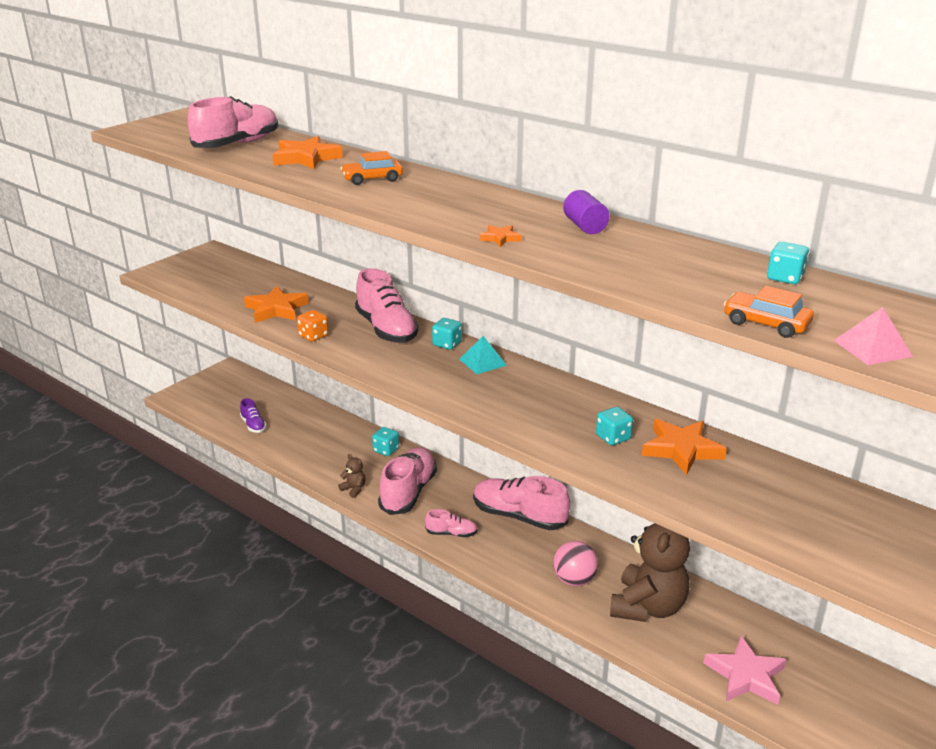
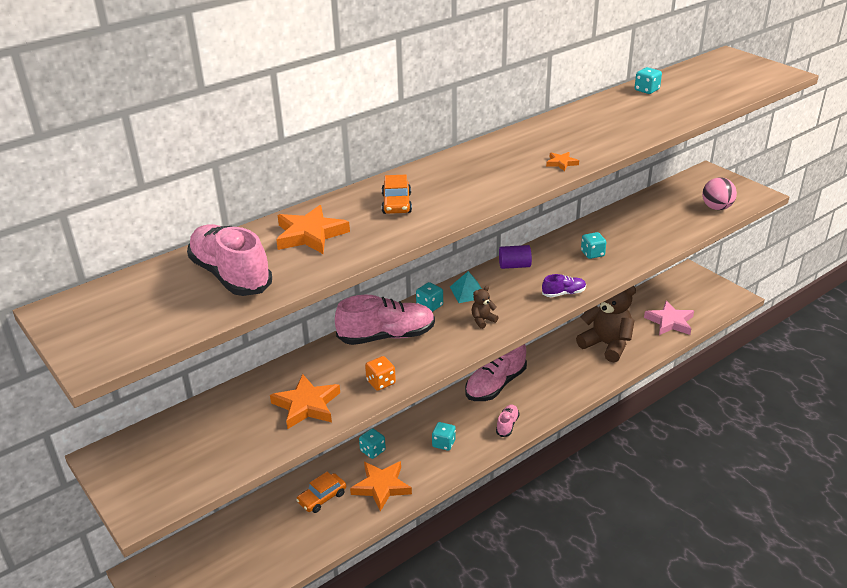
camera: 75 degrees left, 5 degrees up
purple shoe [240,398,266,433] -> purple shoe moved to [542,274,586,297]
brown teddy bear [338,454,366,498] -> brown teddy bear moved to [472,286,499,329]
pink shoe [378,447,437,515] -> turquoise dice [432,422,456,451]
pink ball [553,541,598,586] -> pink ball moved to [702,177,737,210]
purple cylinder [563,190,609,234] -> purple cylinder moved to [499,245,532,269]
orange star [642,419,727,475] -> orange star moved to [350,461,412,511]
orange car [724,286,814,338] -> orange car moved to [296,472,346,513]
pink pyramid [833,307,913,365] -> none

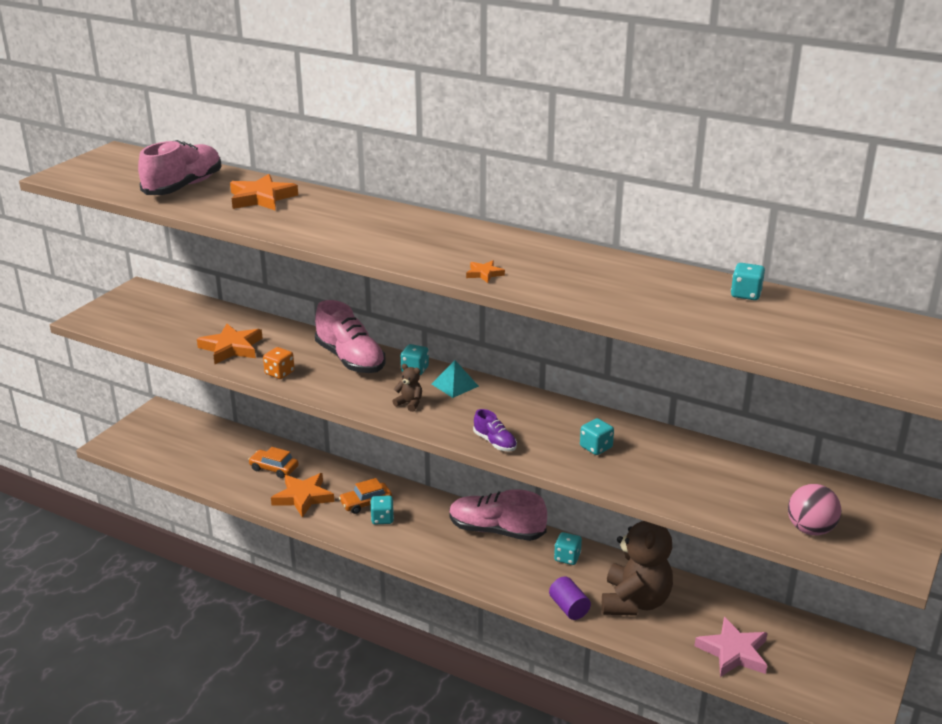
camera: 65 degrees right, 5 degrees down
turquoise dice [359,428,386,459] -> turquoise dice moved to [554,532,582,565]
orange car [382,175,412,214] -> orange car moved to [339,478,392,514]
pink shoe [496,404,519,437] -> none
purple cylinder [499,245,532,269] -> purple cylinder moved to [549,576,591,620]

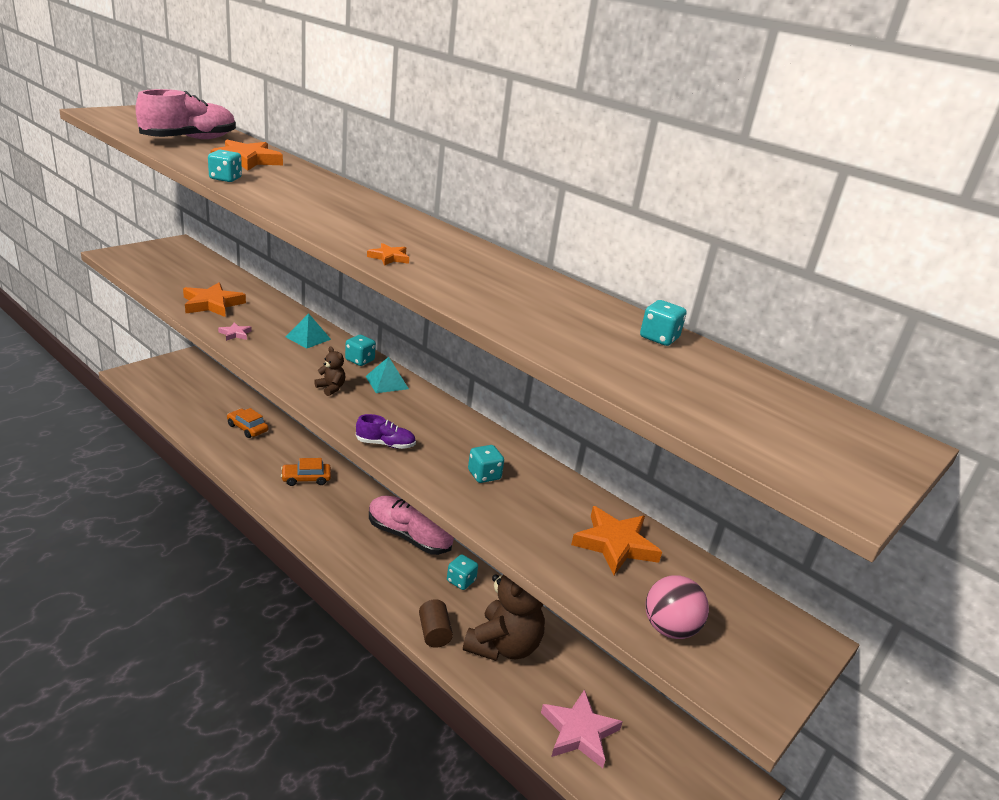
camera: 10 degrees right, 0 degrees up
orange dice [263,347,295,379] -> pink star [218,322,252,341]
orange star [271,473,334,518] -> orange star moved to [571,506,662,575]
pink shoe [315,300,386,373] -> turquoise pyramid [286,313,331,349]
turquoise dice [370,496,394,525] -> turquoise dice moved to [208,150,242,182]
purple shoe [473,409,517,451] -> purple shoe turned 60 degrees counterclockwise [356,414,416,449]
purple cylinder [549,576,591,620] -> brown cylinder [419,599,453,648]

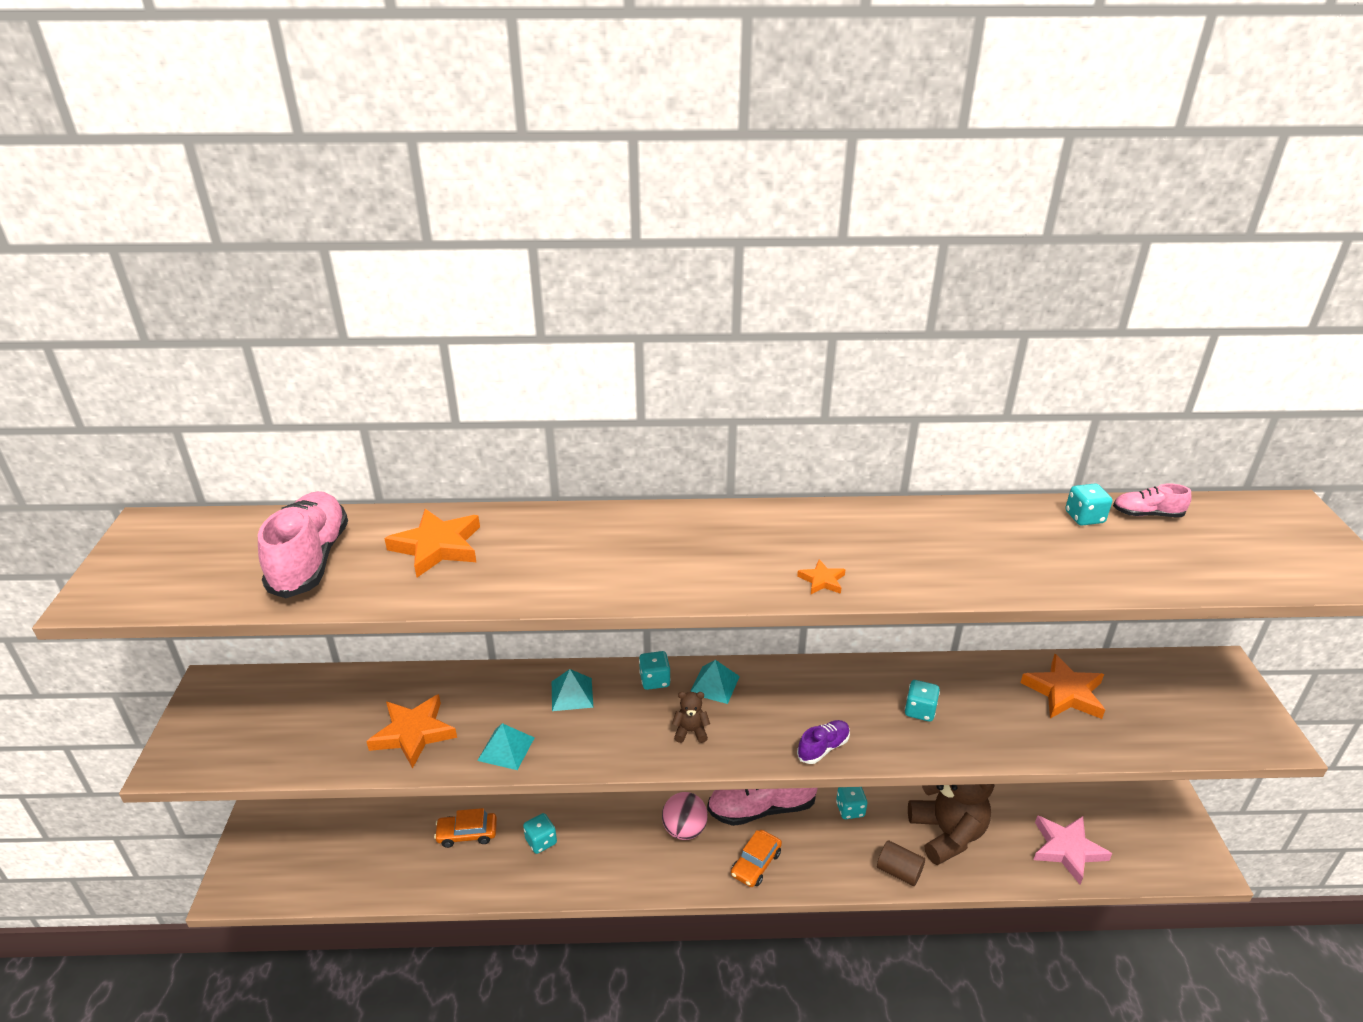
camera: 40 degrees left, 5 degrees up
turquoise dice [208,150,242,182] -> turquoise dice moved to [523,813,557,854]
pink star [218,322,252,341] -> turquoise pyramid [477,723,535,770]
orange car [281,458,331,486] -> orange car moved to [731,830,782,887]
pink ball [646,576,709,639] -> pink ball moved to [662,792,708,840]
none -> pink shoe [1113,483,1192,517]

